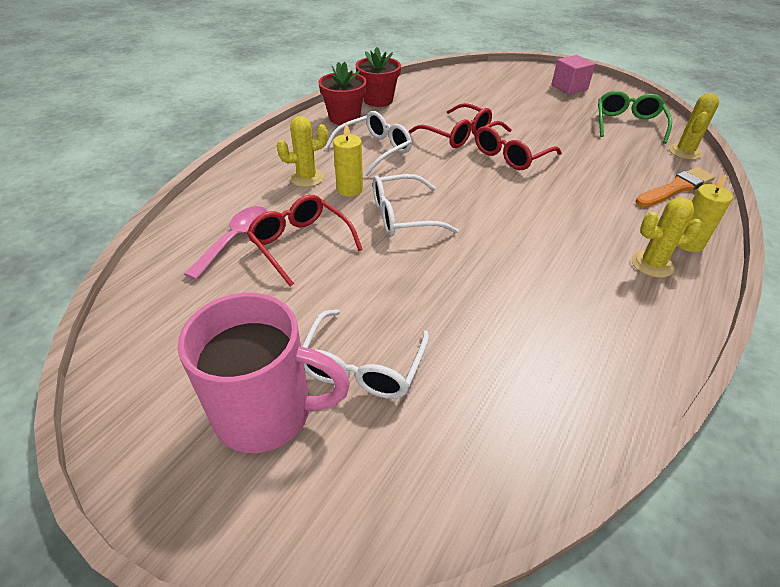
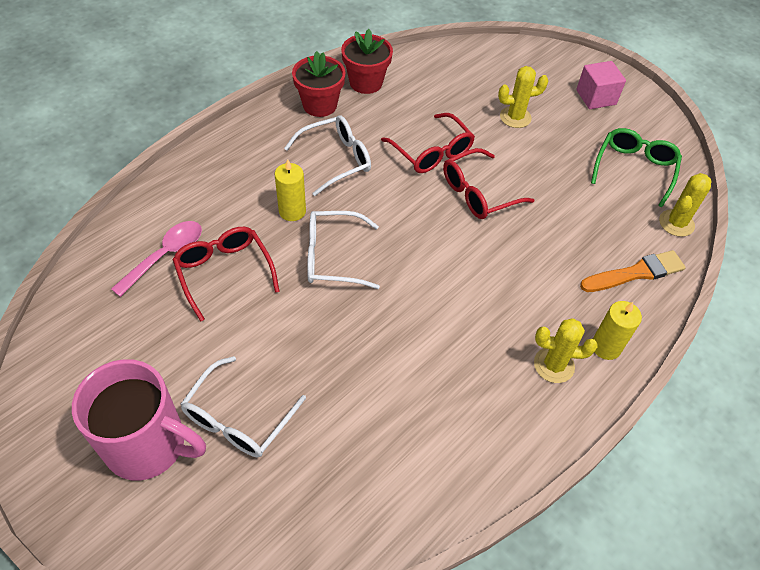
camera: 10 degrees right, 10 degrees up
yellow cactus [277,116,328,187] -> yellow cactus moved to [498,66,548,128]

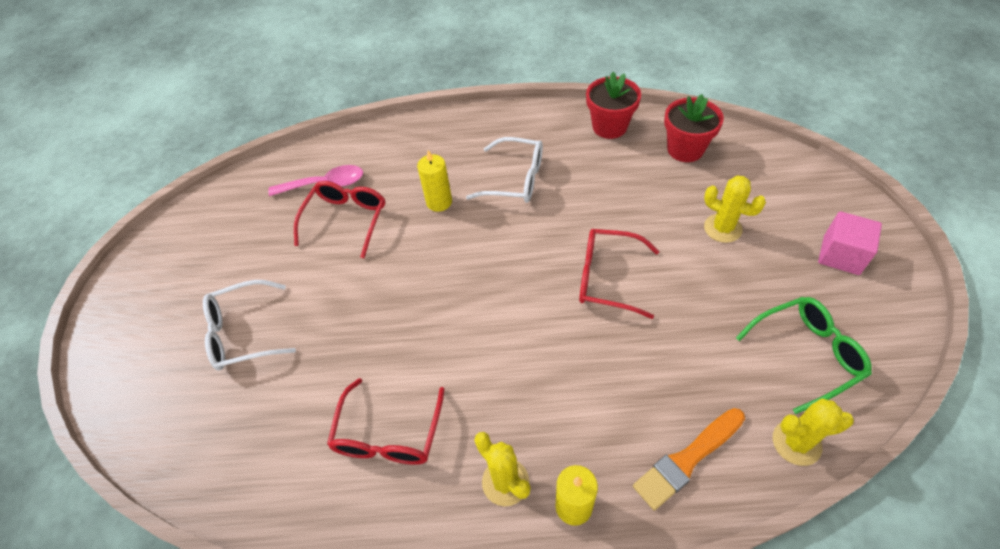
camera: 50 degrees right, 0 degrees up
pink mug [72,359,206,480] -> none
red flower pot [292,51,346,117] -> red flower pot moved to [664,94,724,162]
white glasses [307,211,380,289] -> none
red glasses [381,113,475,173] -> red glasses moved to [327,378,445,465]
orange brush [580,250,686,292] -> orange brush turned 120 degrees clockwise [633,408,745,510]

